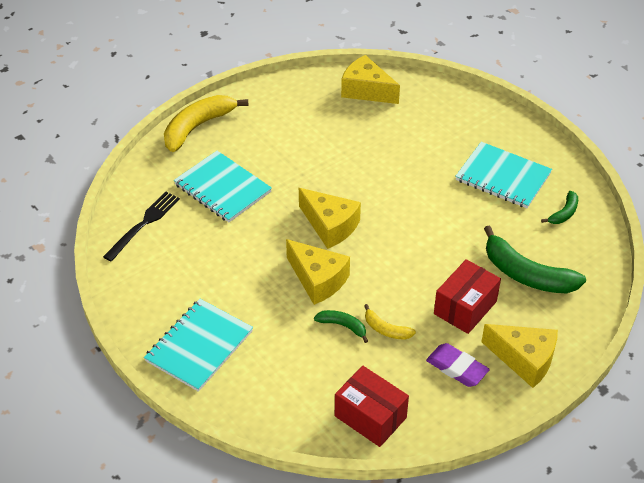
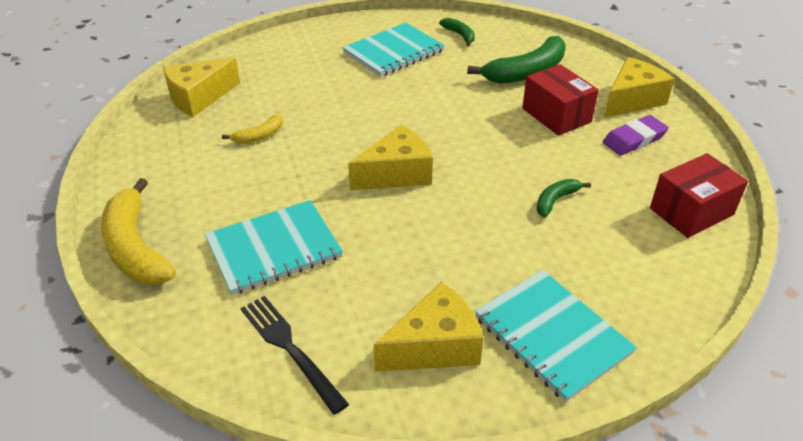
camera: 70 degrees left, 5 degrees down
yellow cheese [286,239,350,305] -> yellow cheese moved to [374,282,483,372]
yellow banana [364,304,416,339] -> yellow banana moved to [222,114,283,144]

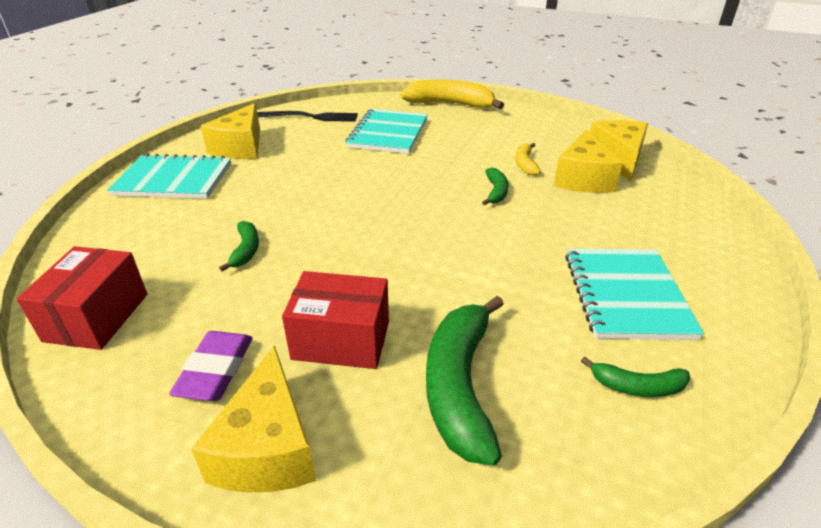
camera: 130 degrees right, 5 degrees down
yellow cheese [348,125,433,190] -> yellow cheese moved to [553,129,623,193]
none -> green banana [482,168,508,205]

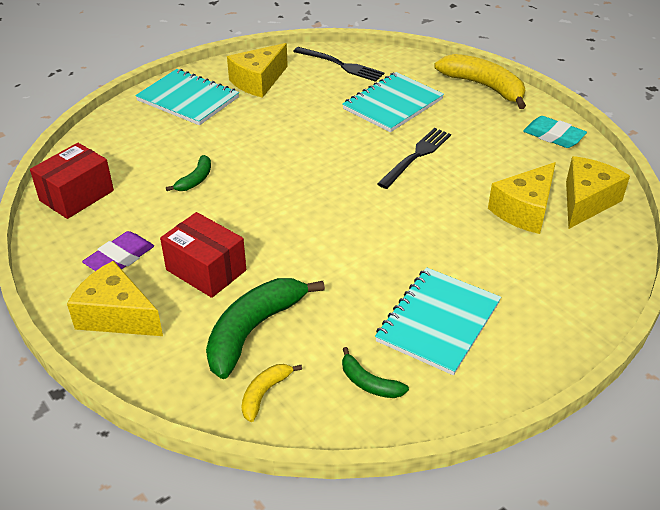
camera: 30 degrees right, 5 degrees up
yellow cheese [191,345,316,492] -> yellow cheese turned 90 degrees clockwise [67,260,163,336]
green banana [482,168,508,205] -> none
yellow banana [515,143,541,175] -> yellow banana moved to [241,364,302,422]
none -> black fork [377,128,451,189]
none -> turquoise eraser [523,116,587,148]

